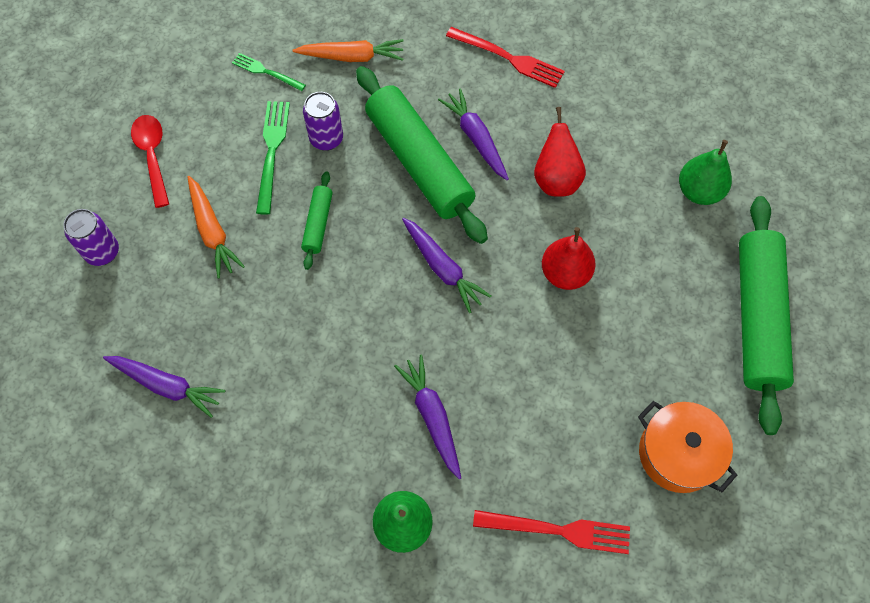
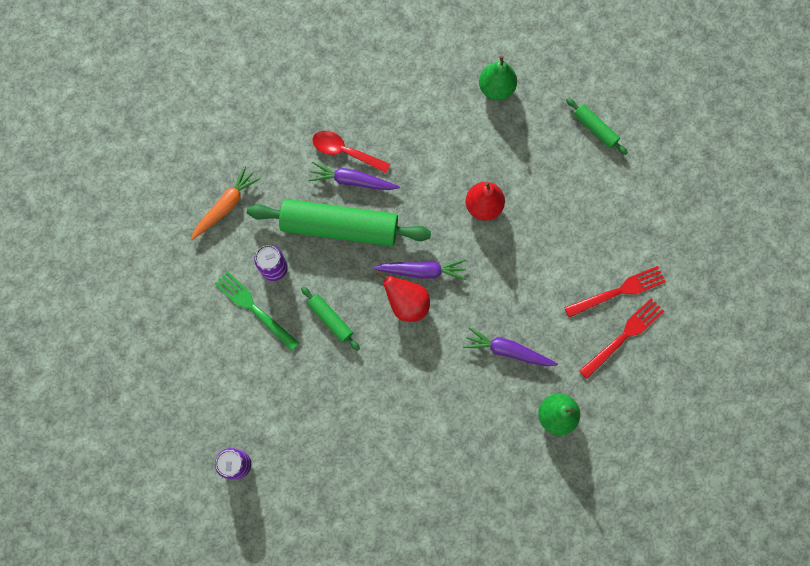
camera: 50 degrees left, 10 degrees up
purple carrot [103,356,225,418] -> none
red spoon [131,115,169,208] -> red spoon moved to [312,131,390,173]
orange carrot [187,176,245,279] -> none
green fork [232,53,306,91] -> none
red fork [446,27,565,88] -> red fork moved to [564,266,666,317]
red pear [534,107,586,197] -> red pear moved to [376,271,430,322]
orange pot [638,401,737,493] -> none
green rolling pin [739,196,794,435] -> green rolling pin [566,98,628,155], size x0.46

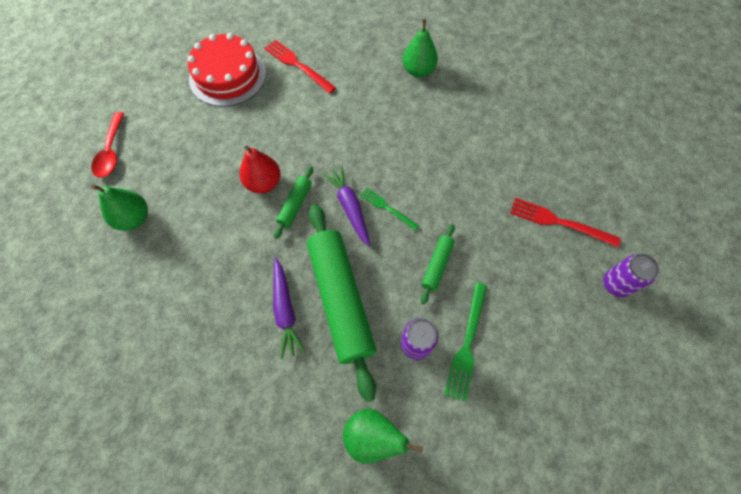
camera: 115 degrees left, 10 degrees down
orange carrot [191,166,261,240] -> green pear [343,408,423,464]
red spoon [312,131,390,173] -> red spoon moved to [91,112,124,178]
red pear [376,271,430,322] -> green fork [360,188,419,231]
purple carrot [463,327,558,366] -> none
green rolling pin [566,98,628,155] -> green rolling pin moved to [274,167,313,239]
red fork [579,298,664,379] -> red fork moved to [510,198,621,247]
none -> red cake [188,33,266,107]

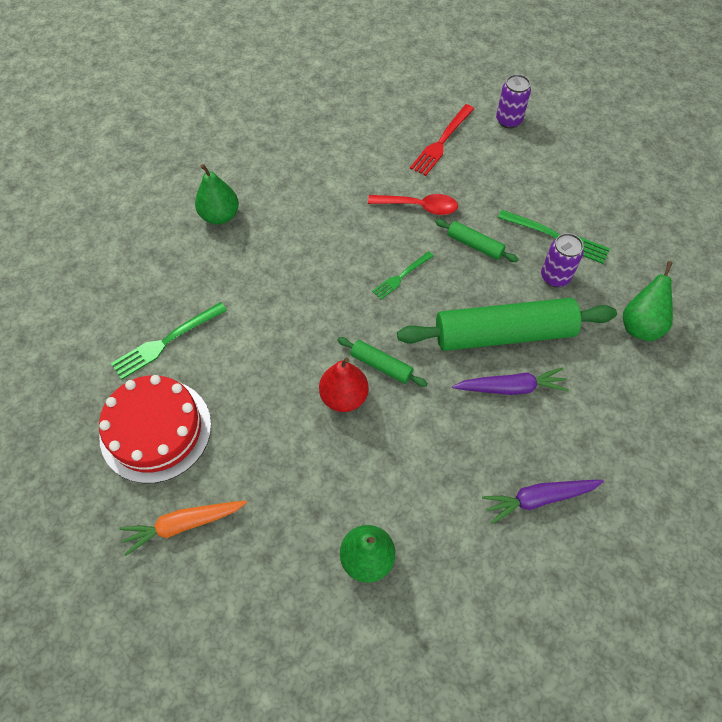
camera: 80 degrees left, 5 degrees down
red spoon [91,112,124,178] -> red spoon moved to [368,194,458,215]
red fork [264,40,336,94] -> green fork [111,302,227,379]
purple carrot [323,166,370,247] -> purple carrot moved to [482,480,604,524]
none -> orange carrot [120,501,247,556]

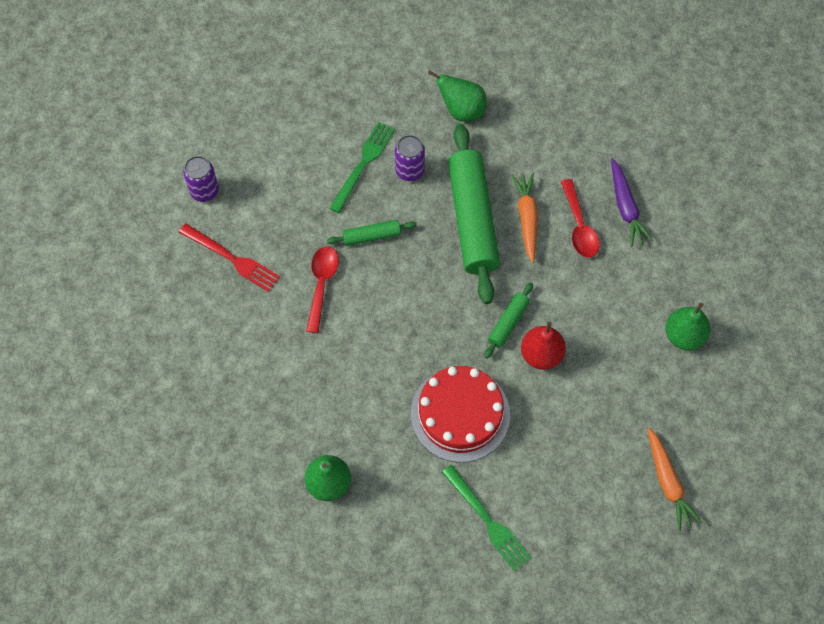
camera: 90 degrees left, 5 degrees up
red cake [99,375,211,483] -> red cake moved to [411,366,510,462]
green fork [372,251,434,300] -> none
green rolling pin [435,219,519,262] -> green rolling pin turned 45 degrees clockwise [327,220,416,246]
purple carrot [452,368,569,395] -> orange carrot [511,173,538,263]
none -> red spoon [561,179,600,258]

